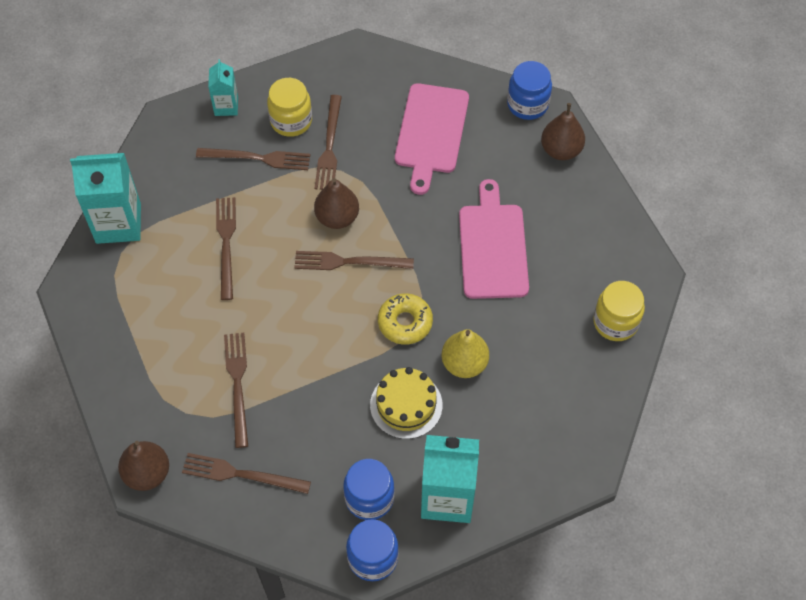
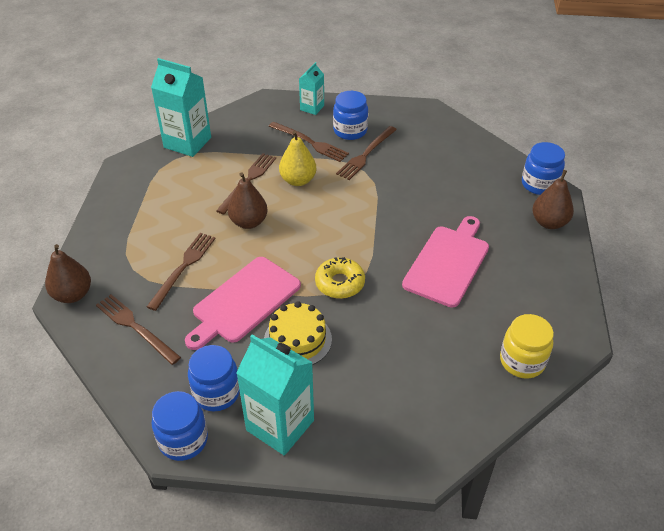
camera: 30 degrees right, 15 degrees down
yellow jar [267,78,312,137] -> blue jar [333,91,368,140]
brown fork [294,251,414,270] -> none
brown pear [314,178,359,229] -> brown pear moved to [228,172,268,229]
pink cutting board [395,83,469,195] -> pink cutting board moved to [185,257,301,350]
yellow pear [442,329,489,378] -> yellow pear moved to [279,131,316,186]

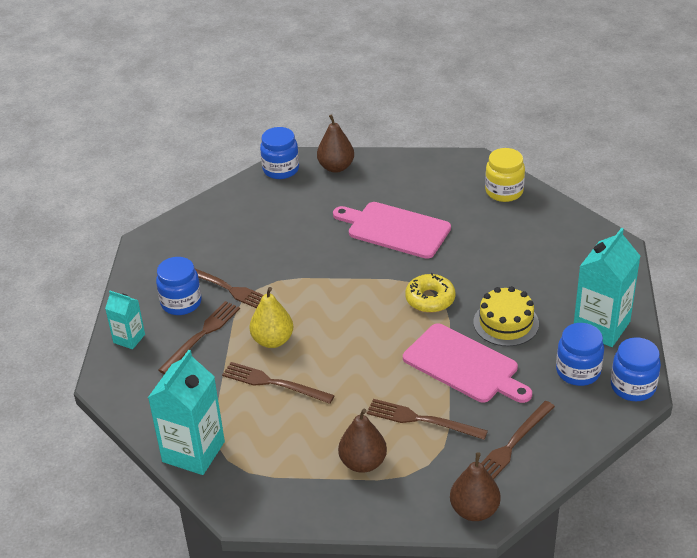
camera: 90 degrees left, 5 degrees down
brown pear [228,172,268,229] -> brown pear moved to [338,409,387,473]

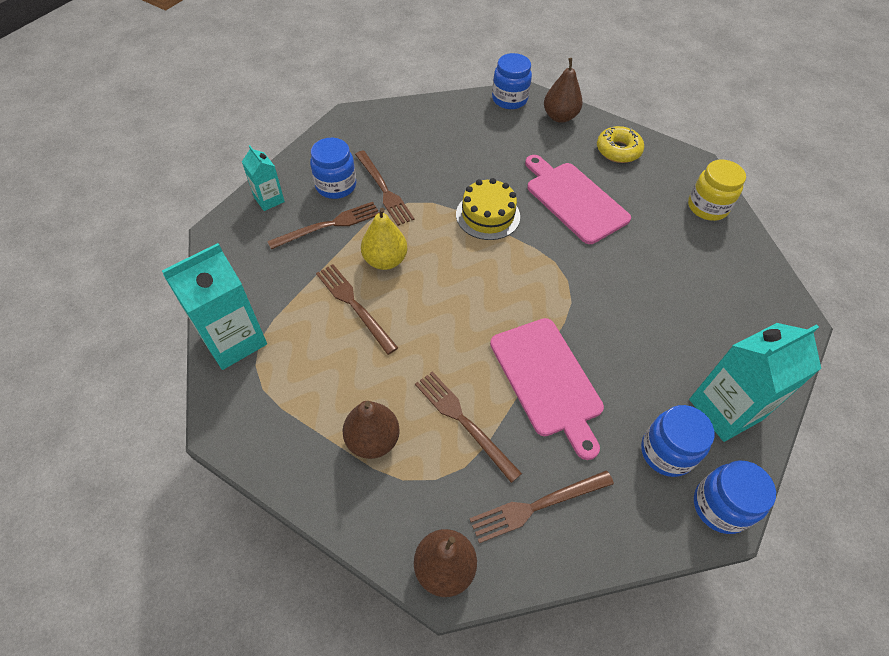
camera: 25 degrees right, 15 degrees up
yellow donut [405,273,455,313] -> yellow donut moved to [597,126,644,163]
yellow cake [473,286,539,346] -> yellow cake moved to [456,178,520,240]

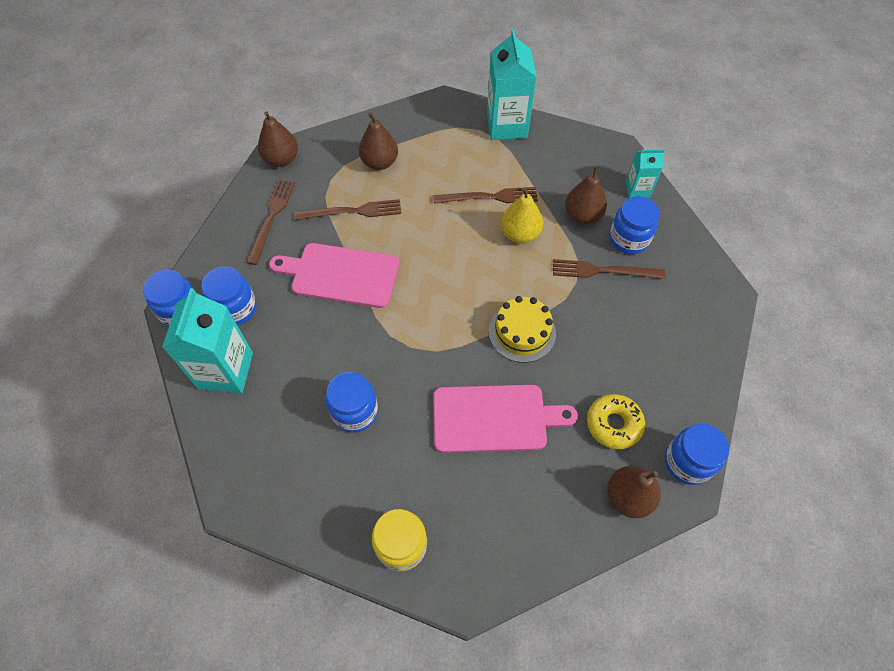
camera: 125 degrees right, 5 degrees up
brown fork [267,202,380,249] -> brown pear [565,166,607,224]
yellow donut [597,126,644,163] -> yellow donut moved to [587,394,645,449]
none -> blue jar [326,372,378,433]

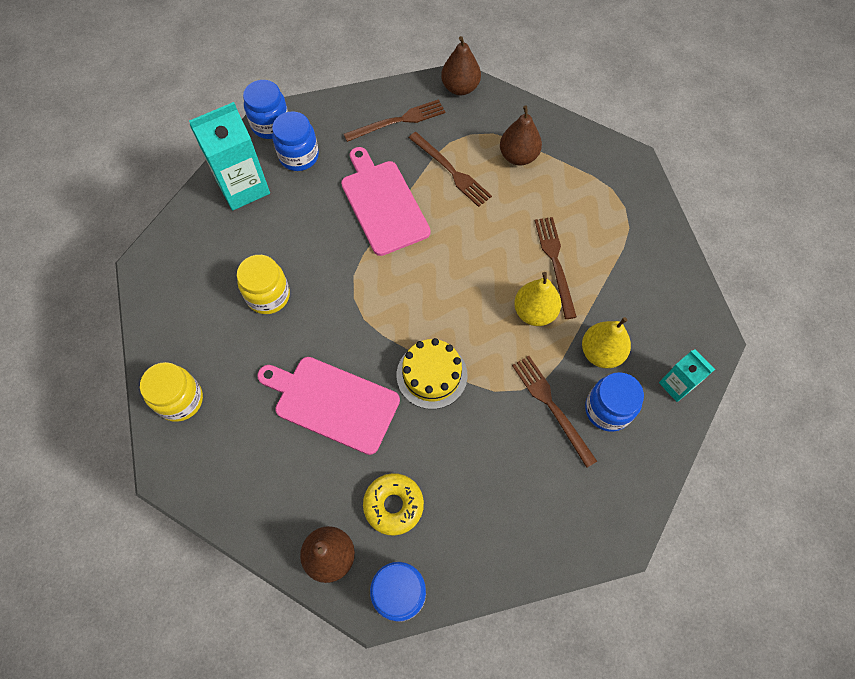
camera: 55 degrees right, 5 degrees up
blue jar [326,372,378,433] -> yellow jar [237,255,290,314]
brown fork [433,187,538,204] -> brown fork turned 150 degrees counterclockwise [535,217,577,319]
pink cutting board [433,385,578,453] -> pink cutting board turned 150 degrees clockwise [257,357,400,455]
turquoise carton [487,29,537,140] -> none
brown pear [565,166,607,224] -> yellow pear [582,317,631,368]

